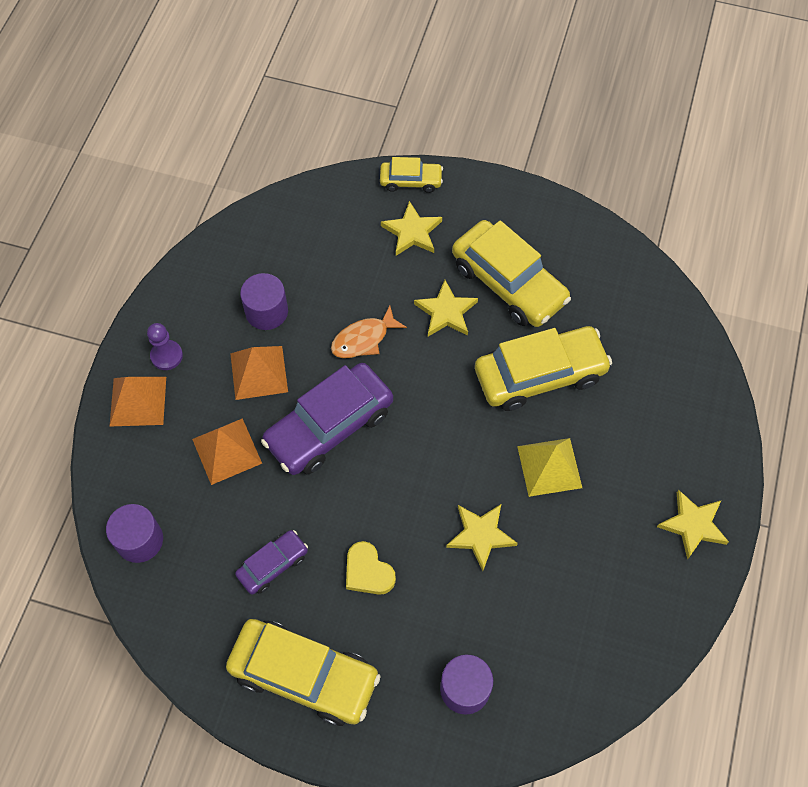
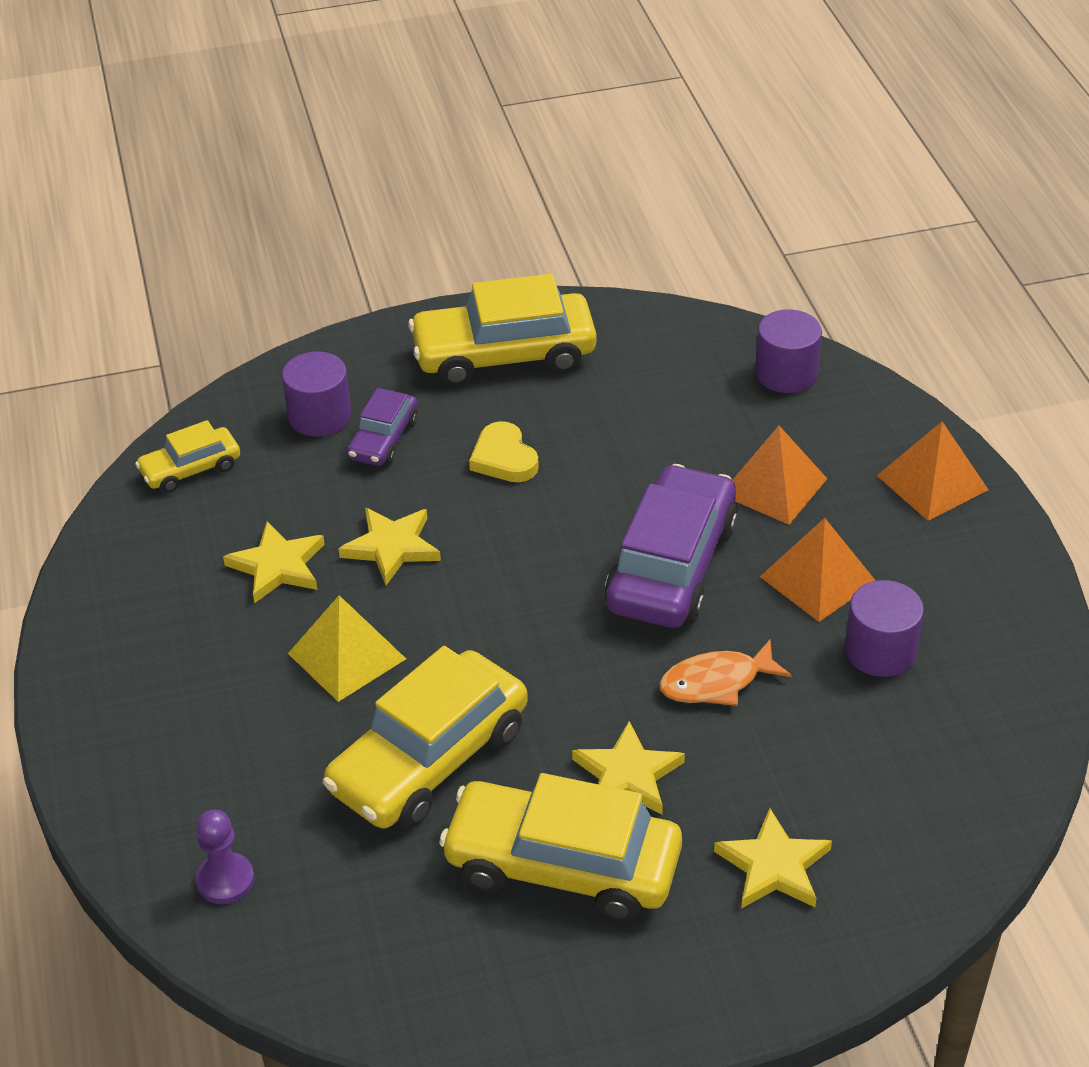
camera: 150 degrees right, 20 degrees down
purple pawn [147,323,183,370] -> purple pawn moved to [196,810,254,904]
purple car [235,530,308,594] -> purple car moved to [347,388,418,466]
orange fish [331,305,407,358] -> orange fish turned 135 degrees counterclockwise [659,640,792,706]
yellow heart [346,541,396,595] -> yellow heart turned 135 degrees counterclockwise [469,421,539,482]
yellow car [380,157,443,193] -> yellow car moved to [135,420,240,493]
yellow star [657,490,729,560] -> yellow star moved to [223,522,325,603]

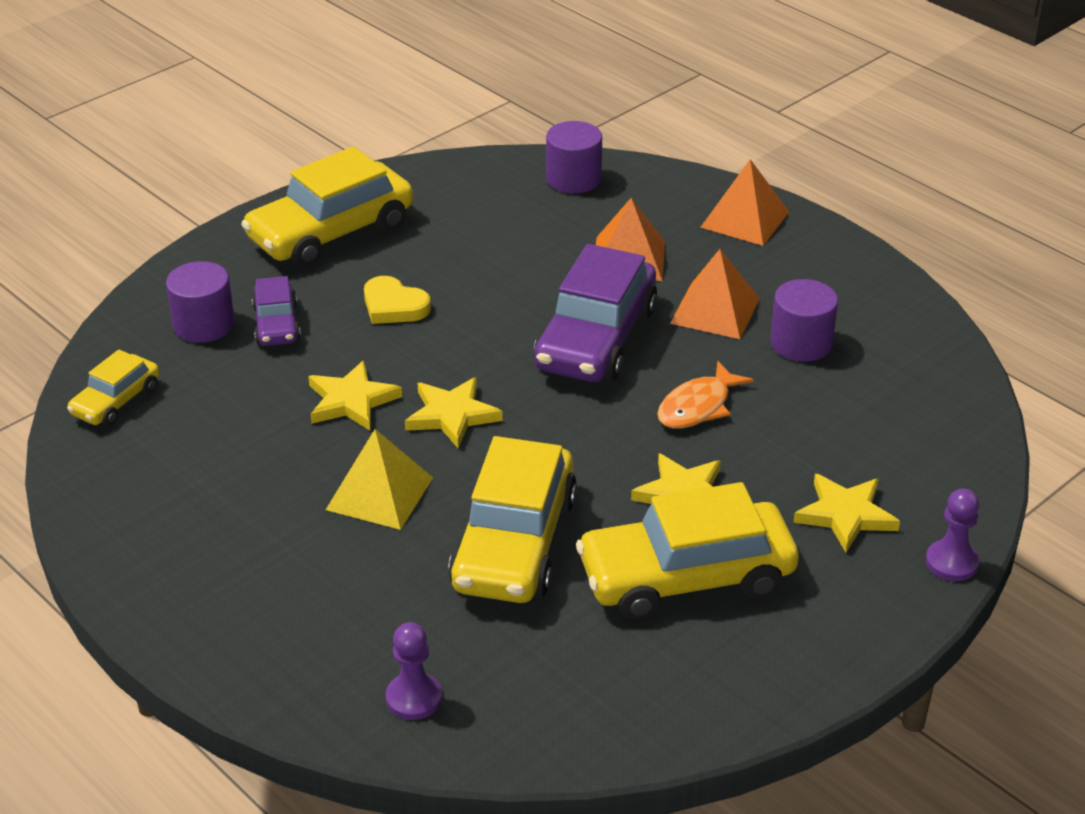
camera: 30 degrees left, 5 degrees down
yellow star [223,522,325,603] -> yellow star moved to [405,377,503,448]
purple car [605,464,738,628] -> purple car turned 150 degrees counterclockwise [533,244,657,382]
none -> purple pawn [926,489,980,581]

